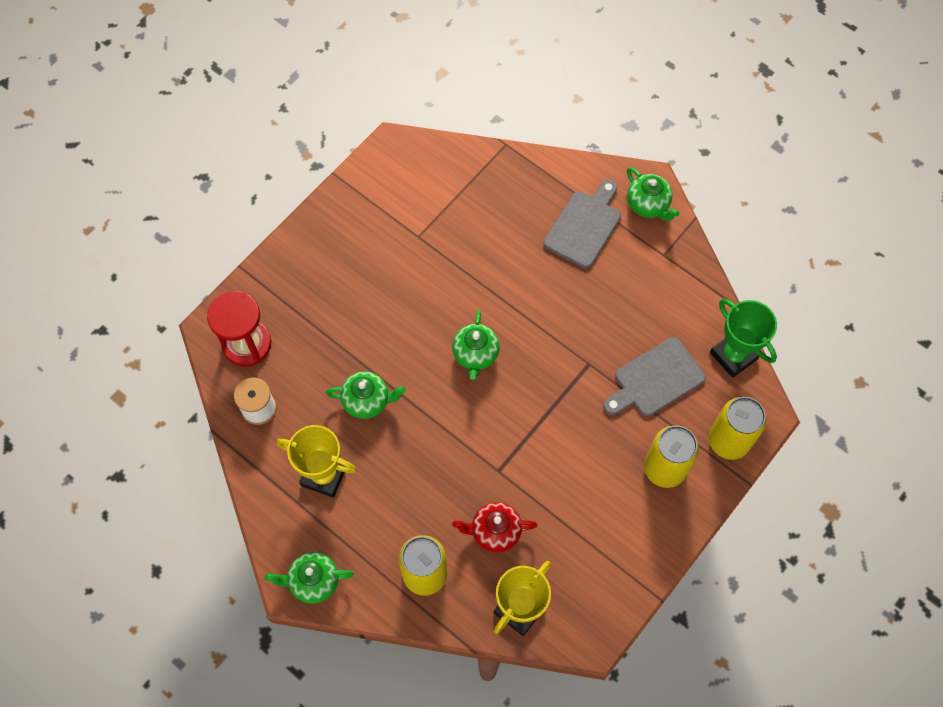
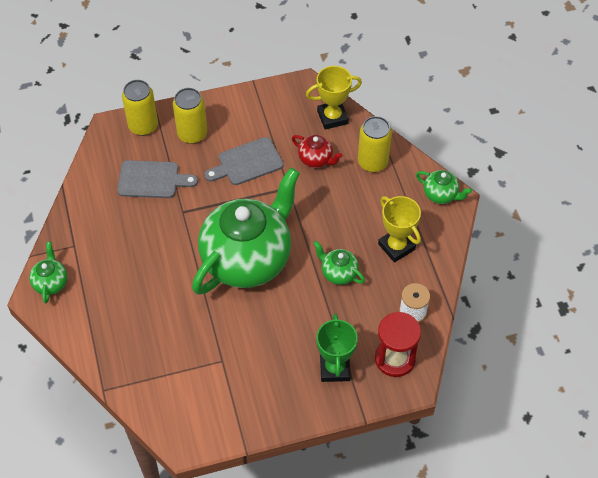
camera: 145 degrees left, 10 degrees down
green teapot [452,310,500,380] -> green teapot [192,168,300,295], size x2.48
grey cutting board [544,179,621,268] -> grey cutting board moved to [204,137,284,185]
green trophy [710,299,777,378] -> green trophy moved to [316,314,358,382]

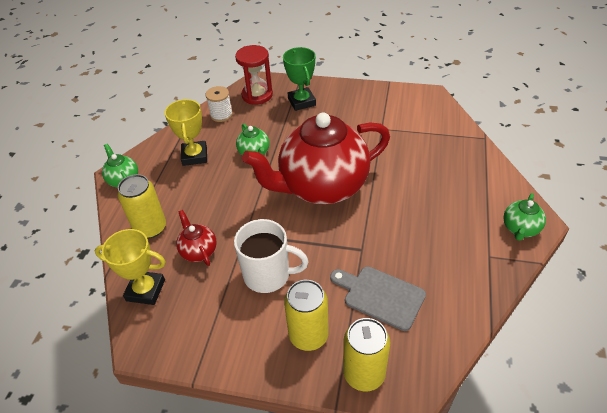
camera: 150 degrees left, 10 degrees down
green teapot [192,168,300,295] -> red teapot [242,113,390,204]
grey cutting board [204,137,284,185] -> white mug [234,219,309,293]
green trophy [316,314,358,382] -> green trophy turned 45 degrees counterclockwise [283,47,316,111]

